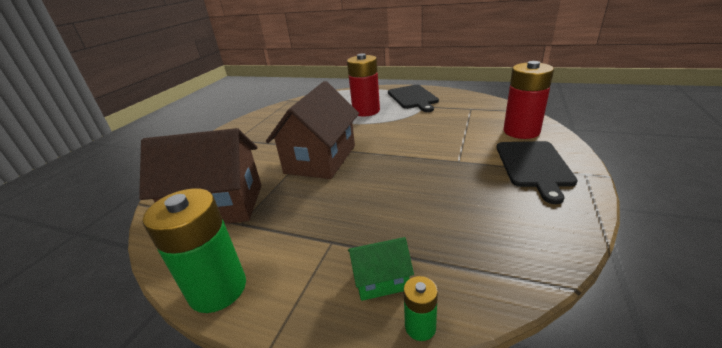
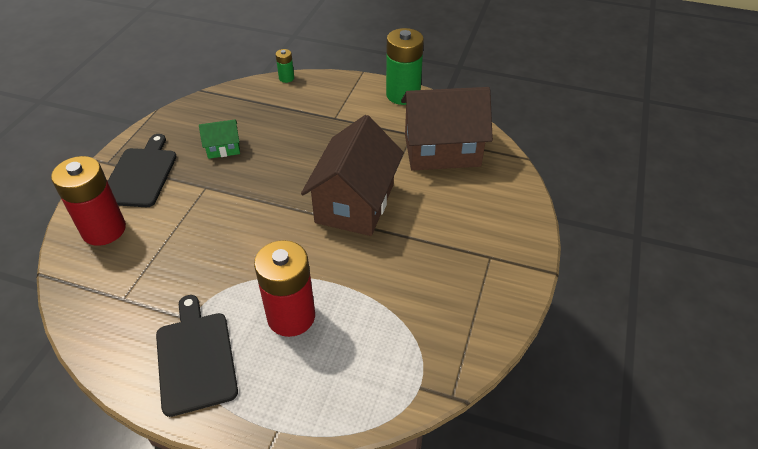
camera: 175 degrees right, 15 degrees up
green house [348,237,414,301] -> green house moved to [199,120,240,159]

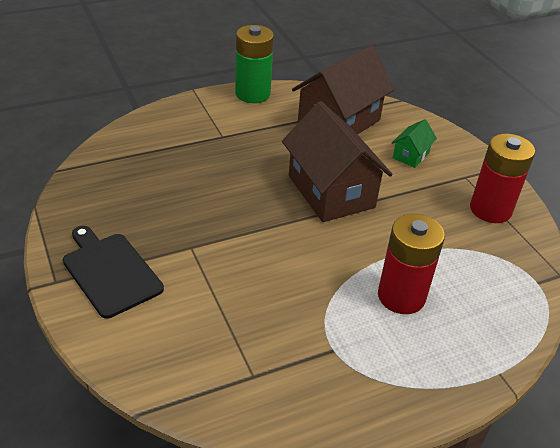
camera: 45 degrees left, 5 degrees down
red battery [51,156,126,246] -> red battery moved to [470,134,535,223]
black cutting board [156,295,238,417] -> none
green house [199,120,240,159] -> green house moved to [392,119,437,168]
green battery [276,49,294,83] -> none

